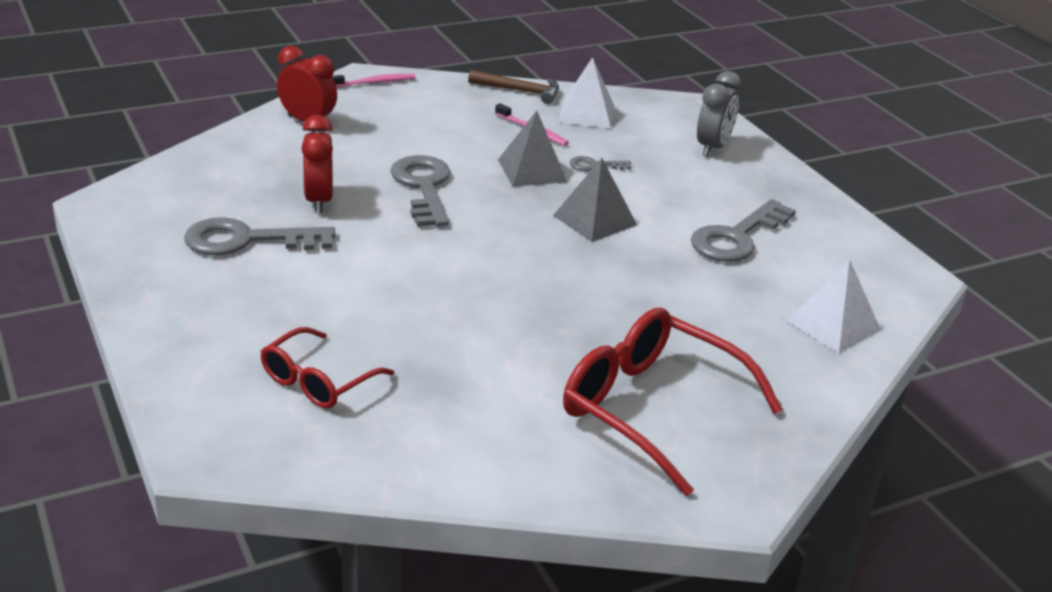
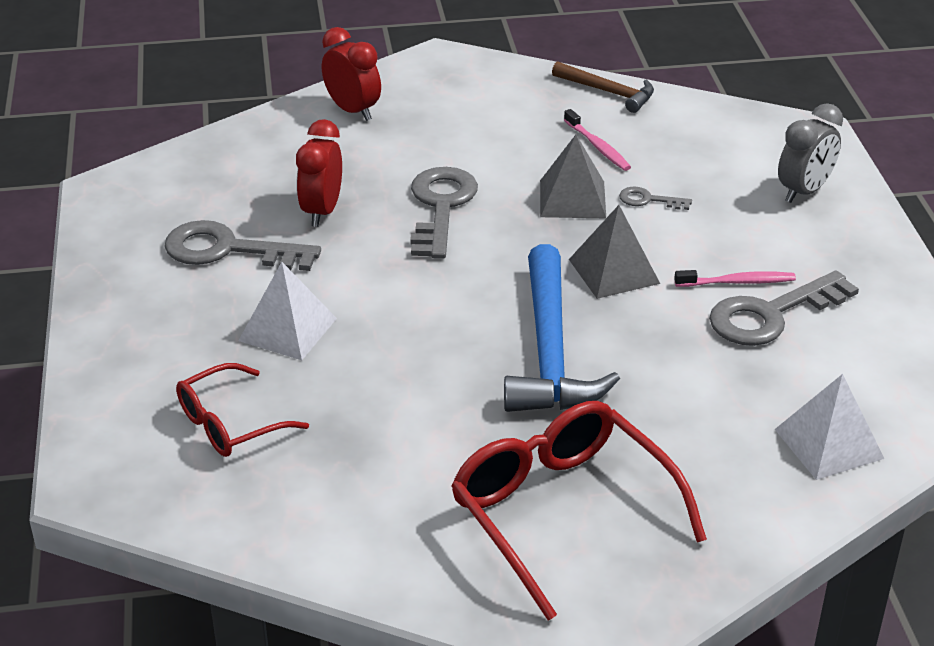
camera: 20 degrees right, 5 degrees up
pink toothbrush [332,74,415,88] -> pink toothbrush moved to [674,270,796,287]
white pyramid [559,57,614,128] -> white pyramid moved to [238,262,337,360]
none -> blue hammer [504,244,620,412]

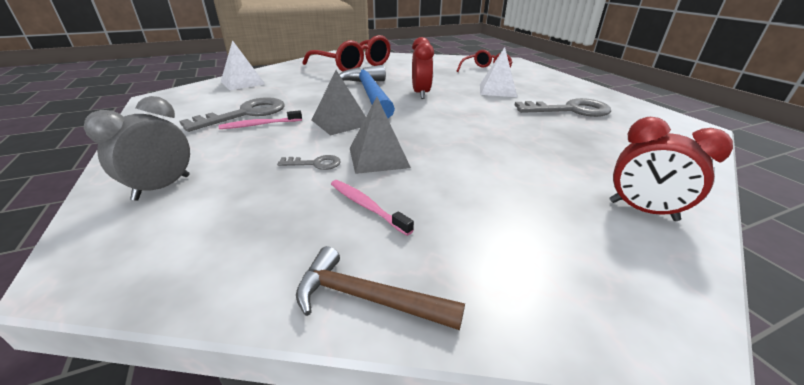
camera: 165 degrees right, 5 degrees down
red clock [296,119,342,227] -> red clock moved to [412,37,434,99]
grey key [410,167,478,259] -> none

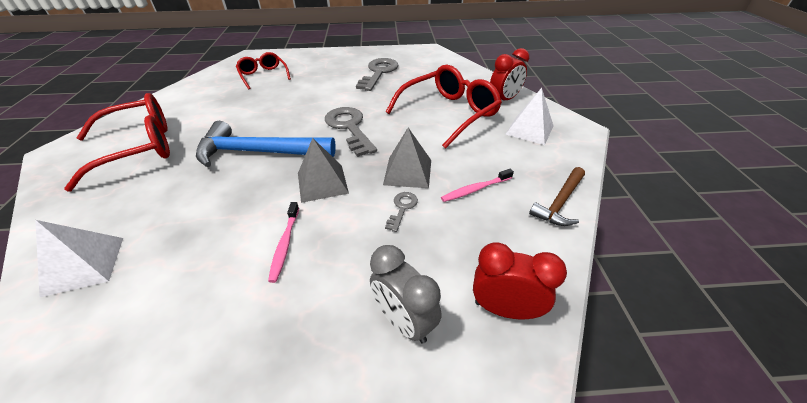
camera: 70 degrees left, 10 degrees up
grey key [180,97,285,132] -> grey key moved to [325,107,377,157]
red clock [412,37,434,99] -> red clock moved to [473,242,567,319]
white pyramid [480,47,517,97] -> white pyramid moved to [505,88,553,145]
none -> red glasses [386,65,502,149]

